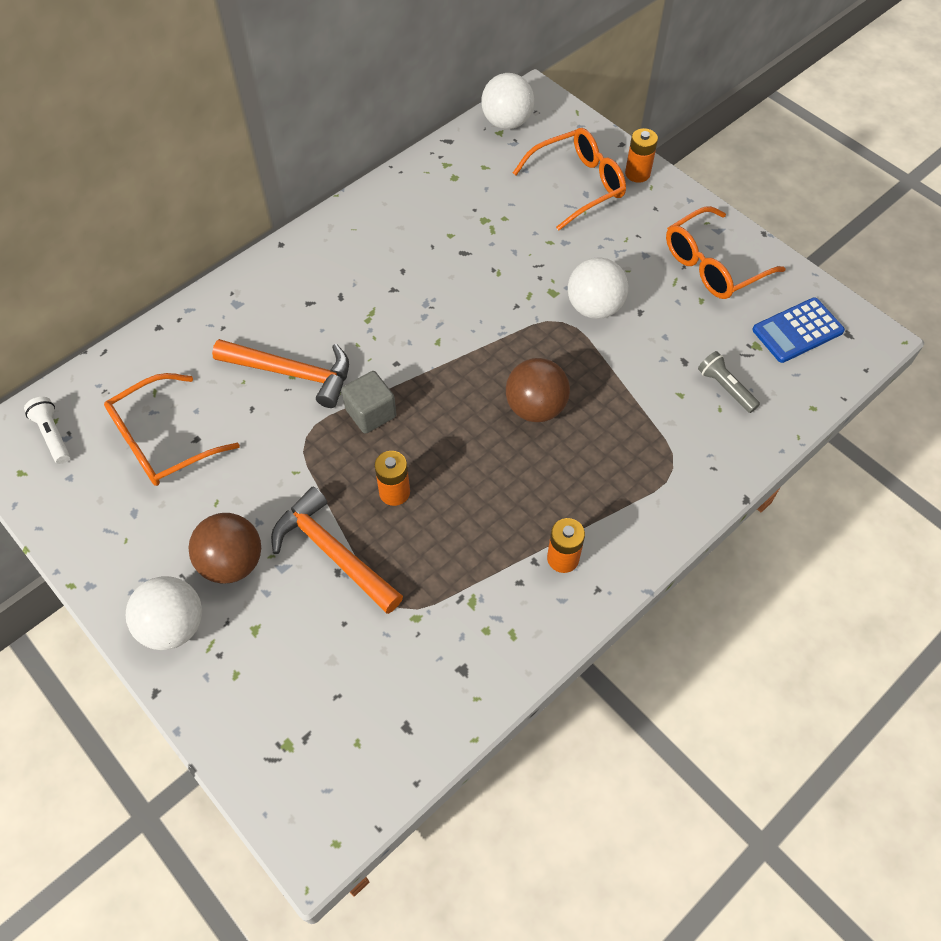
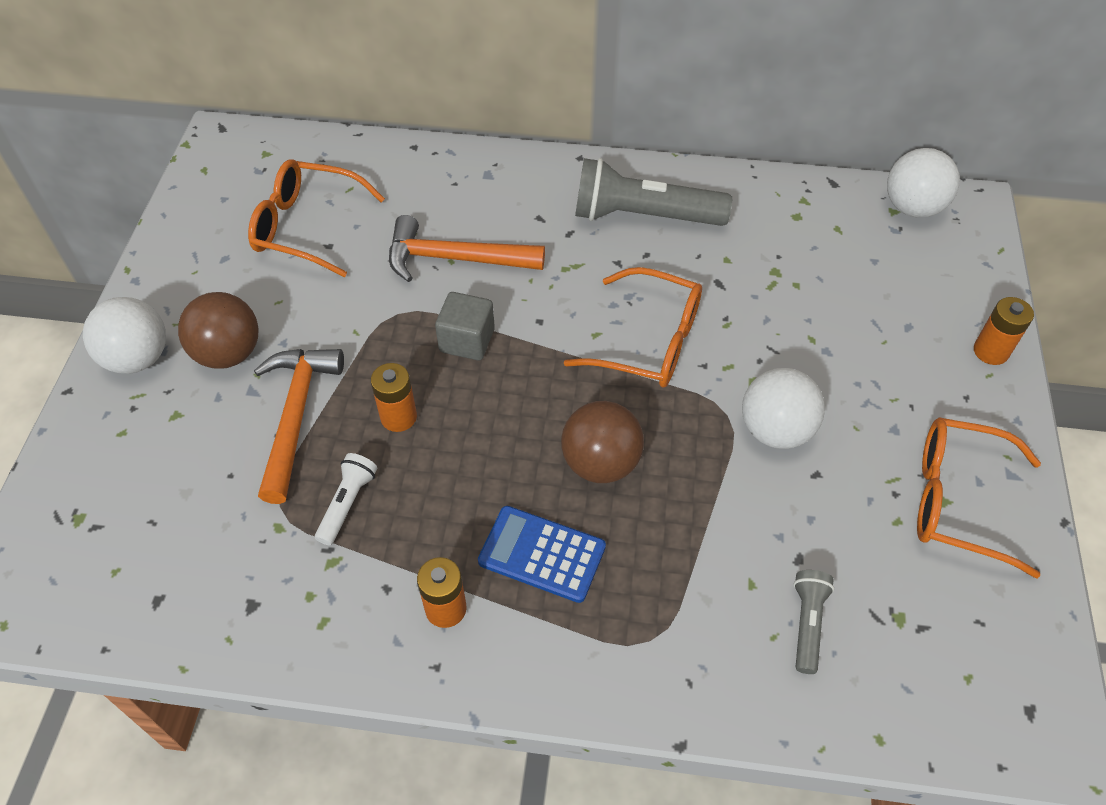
camera: 50 degrees right, 5 degrees down
white flashlight [24,397,70,464] -> white flashlight moved to [315,453,377,545]
orange hammer [212,339,349,408] -> orange hammer turned 120 degrees clockwise [389,215,545,282]
orange glasses [513,128,626,230] -> orange glasses moved to [564,267,702,388]
blue calculator [752,298,845,363] -> blue calculator moved to [478,506,606,603]
none -> grey flashlight [575,158,732,226]

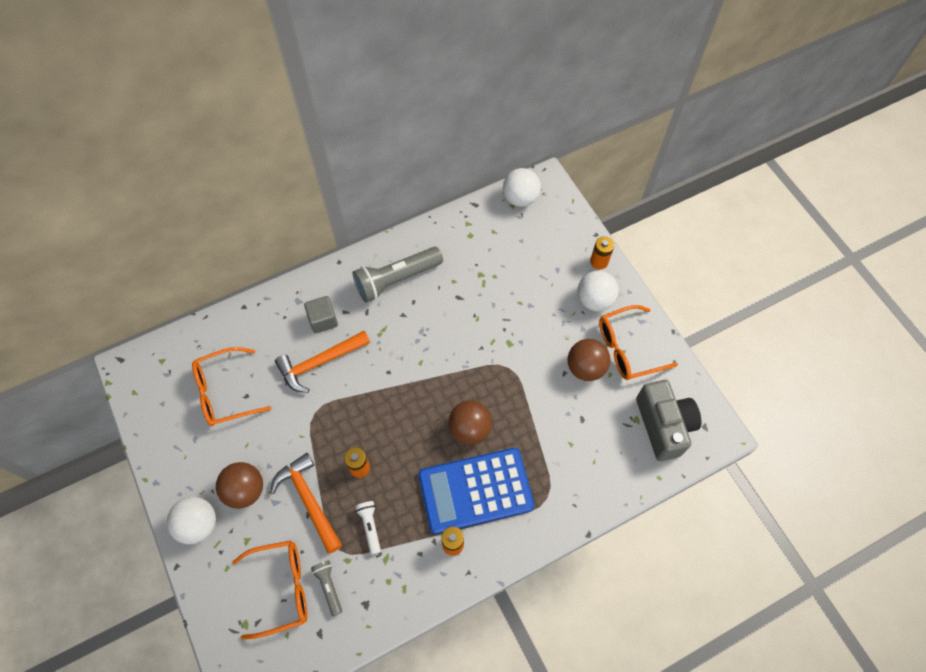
camera: 35 degrees left, 10 degrees up
grey cube [435,292,495,360] -> grey cube moved to [304,296,338,333]
blue calculator [478,506,606,603] -> blue calculator [418,448,534,534], size x1.77
orange glasses [564,267,702,388] -> orange glasses moved to [232,541,307,640]
white ball [742,368,825,449] -> white ball moved to [577,271,619,311]
grey flashlight [793,570,834,674] -> grey flashlight moved to [311,560,342,616]
none -> brown ball [568,339,610,381]
none -> grey camera [636,380,701,461]

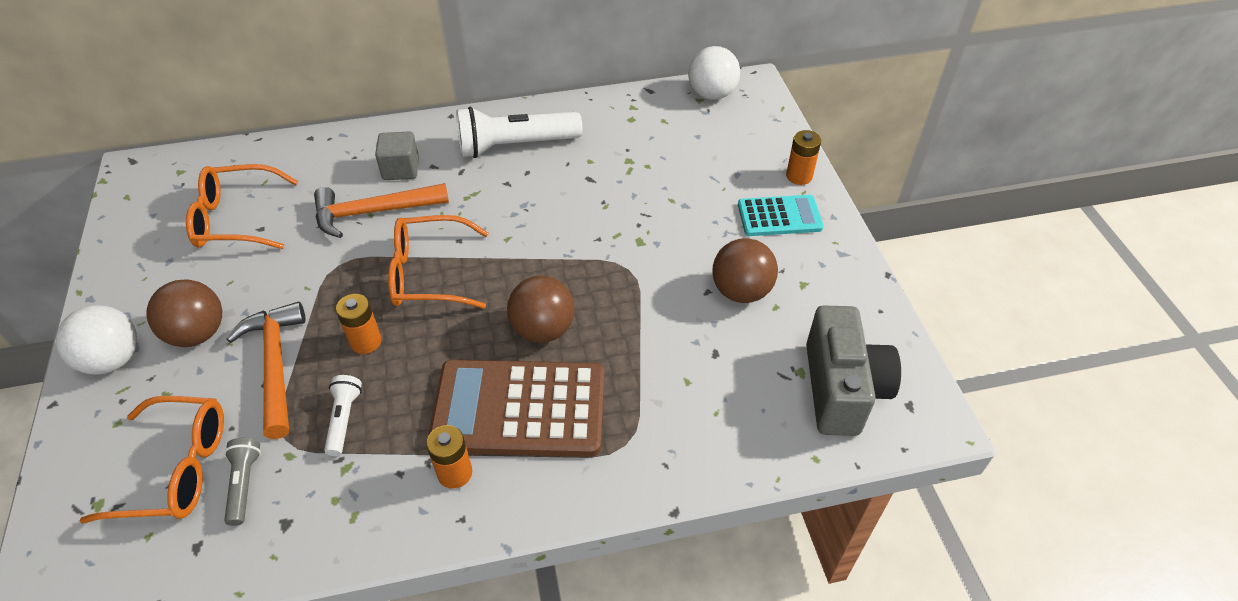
camera: 15 degrees right, 15 degrees down
grey flashlight [353,247,443,303] -> white flashlight [456,107,582,158]
blue calculator [418,448,534,534] -> brown calculator [428,359,604,457]
white ball [577,271,619,311] -> turquoise calculator [738,195,823,236]
orange glasses [599,305,678,380] -> orange glasses moved to [388,215,488,309]

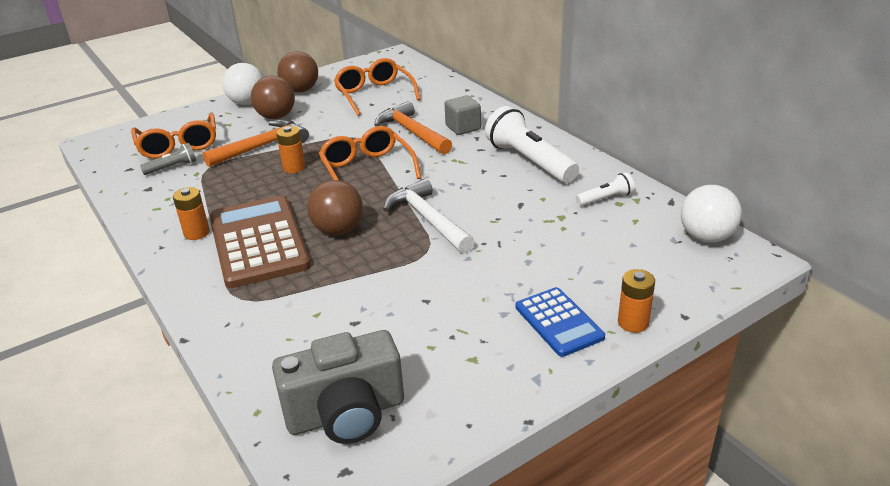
camera: 70 degrees right, 15 degrees down
white flashlight [324,375,362,456] -> white flashlight moved to [576,172,635,206]
brown ball [713,238,778,303] -> brown ball moved to [277,51,318,93]
turquoise calculator [738,195,823,236] -> blue calculator [516,287,605,357]
none -> white hammer [383,178,475,253]

